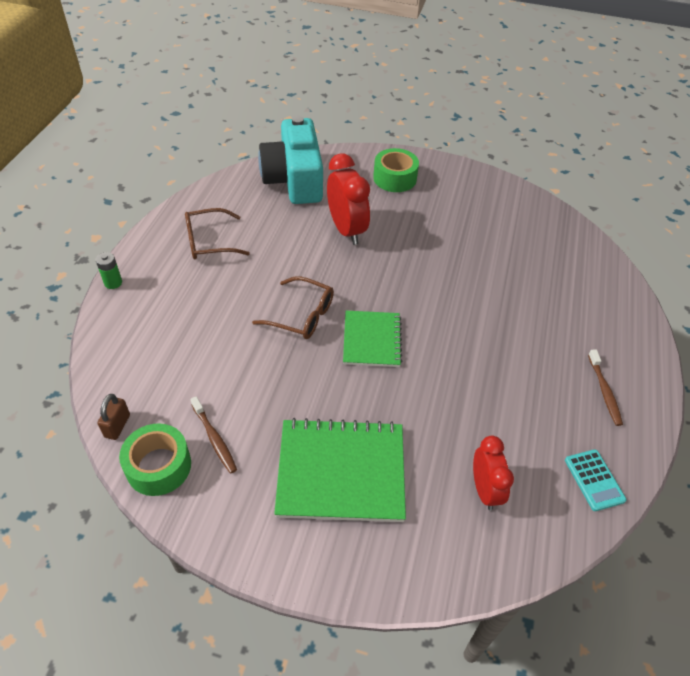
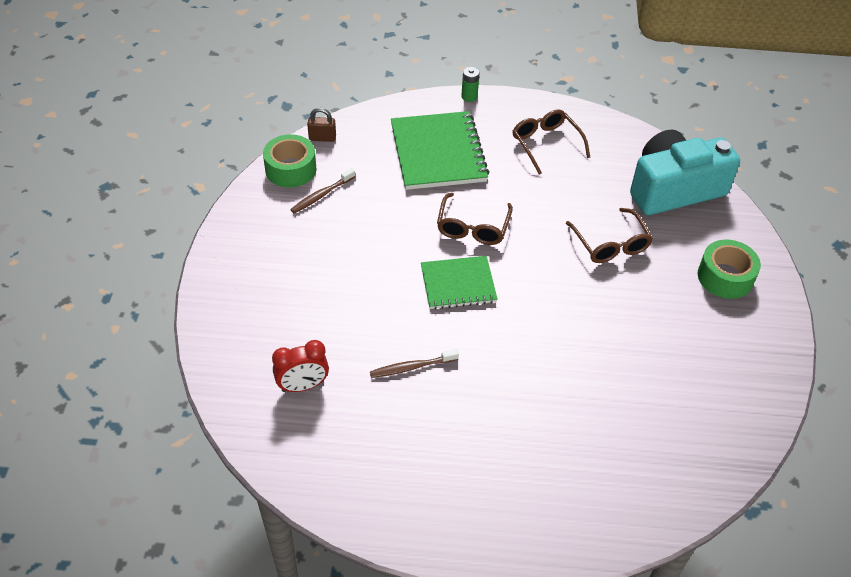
camera: 80 degrees right, 0 degrees up
green notebook [274,418,406,522] -> green notebook moved to [391,111,489,190]
red clock [327,154,370,245] -> brown glasses [566,208,653,263]
turquoise calculator [565,449,627,511] -> none
brown toothbrush [588,350,623,426] -> brown toothbrush moved to [370,349,459,378]

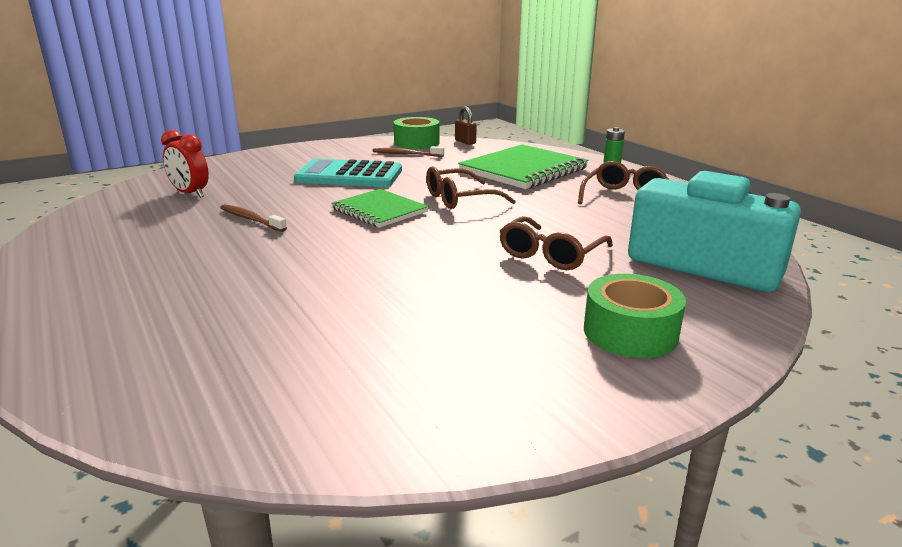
camera: 55 degrees right, 25 degrees down
none -> turquoise calculator [294,159,402,187]

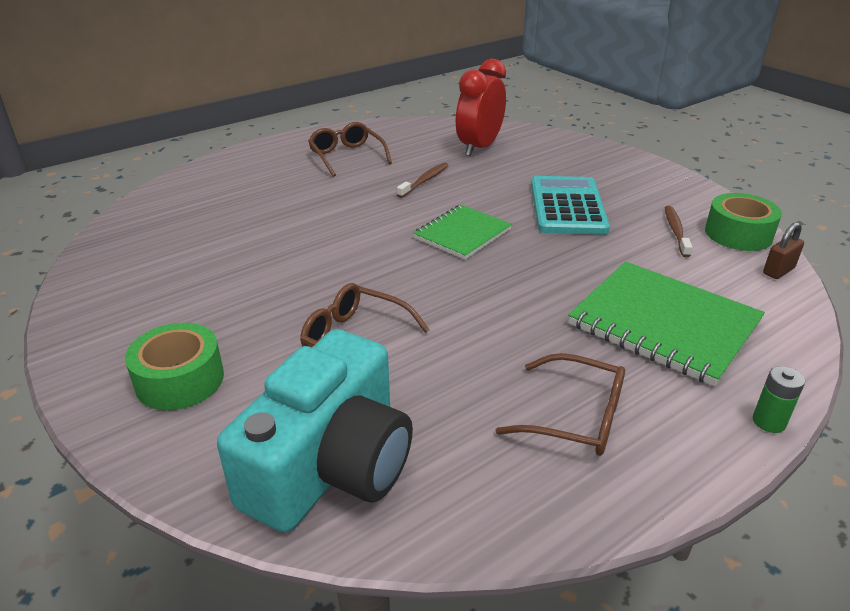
camera: 85 degrees right, 10 degrees up
red clock [161,130,209,198] -> red clock [456,59,506,156], size x1.52
brown glasses [426,166,516,209] -> brown glasses moved to [308,122,392,177]

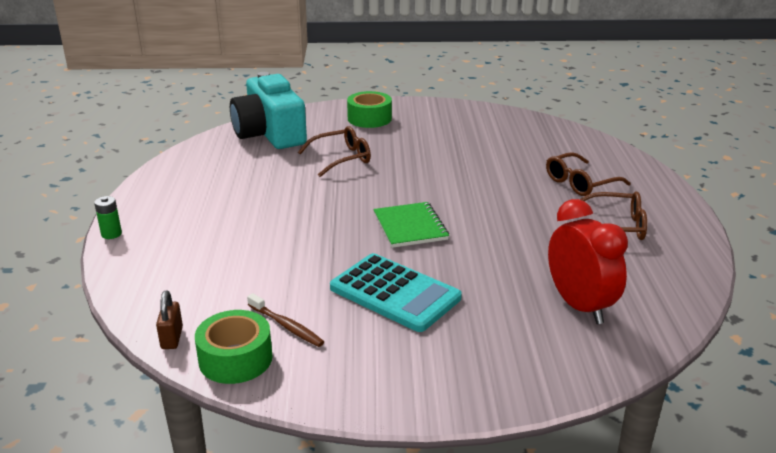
camera: 125 degrees right, 5 degrees down
brown toothbrush [397,163,449,198] -> none
brown glasses [495,353,625,456] -> brown glasses moved to [546,152,631,196]
green notebook [568,262,765,386] -> none

